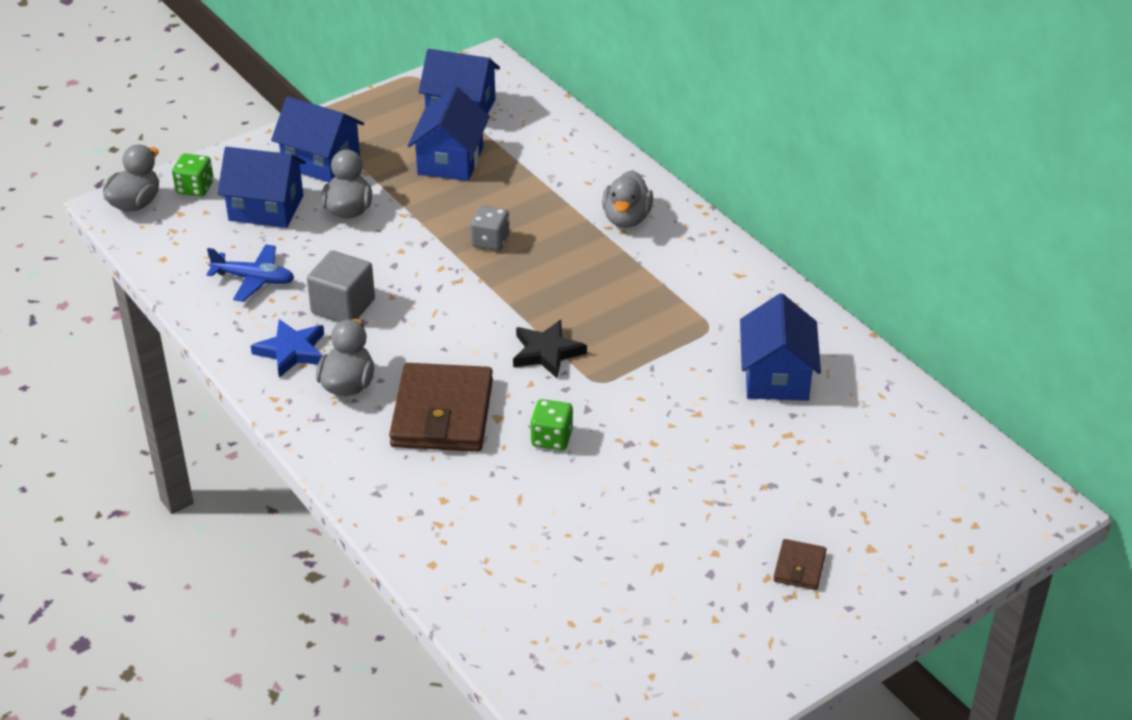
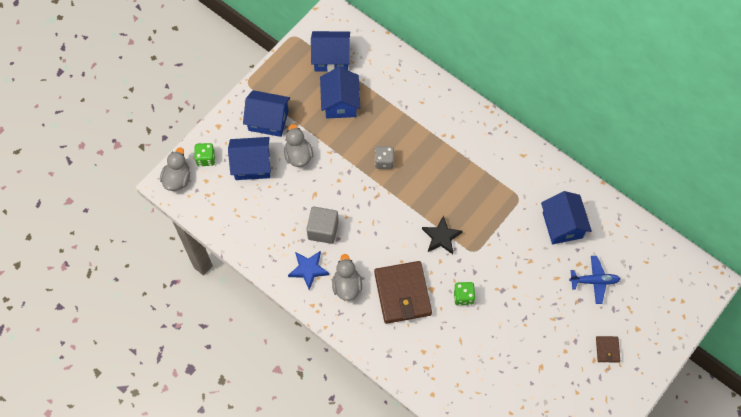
camera: 15 degrees left, 25 degrees up
blue plane [206,244,294,302] -> blue plane moved to [569,256,620,304]
grey duck [602,170,653,228] -> none

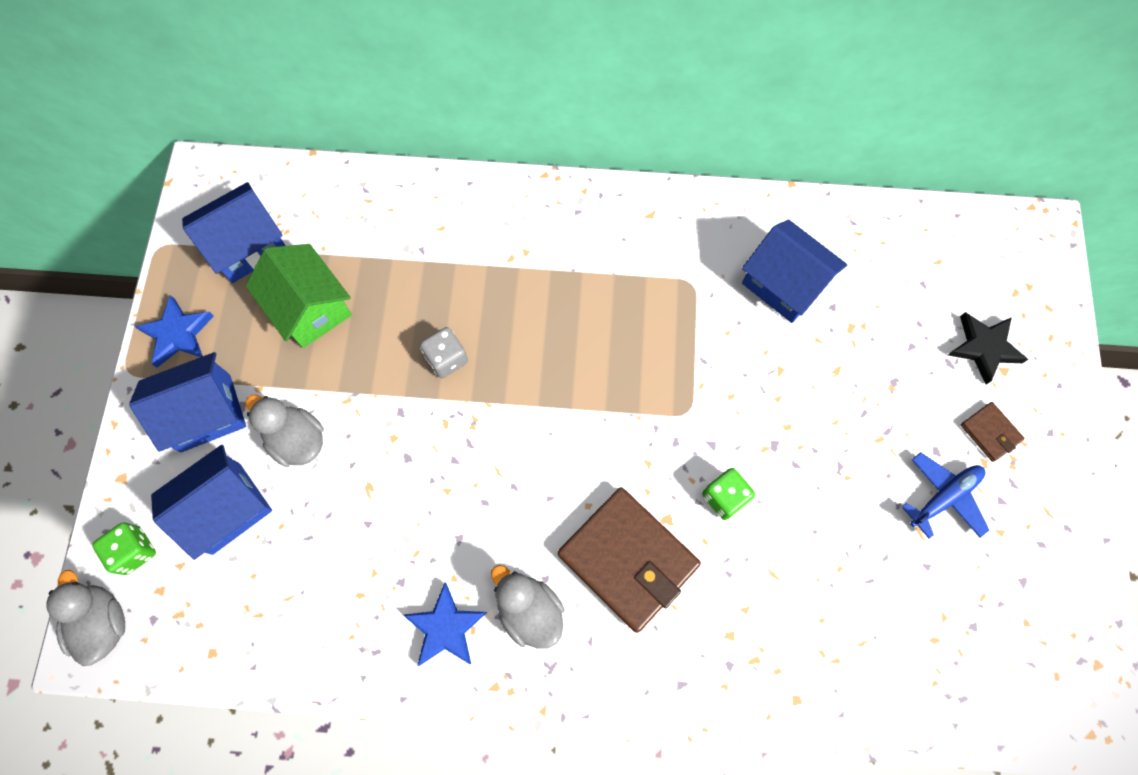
camera: 35 degrees left, 5 degrees up
grey cube [307,207,339,244] -> none
blue house [320,67,360,118] -> green house [246,244,352,348]
black star [422,215,463,254] -> black star moved to [948,312,1029,384]
blue plane [569,256,620,304] -> blue plane moved to [902,452,989,539]
none -> blue star [134,295,214,368]

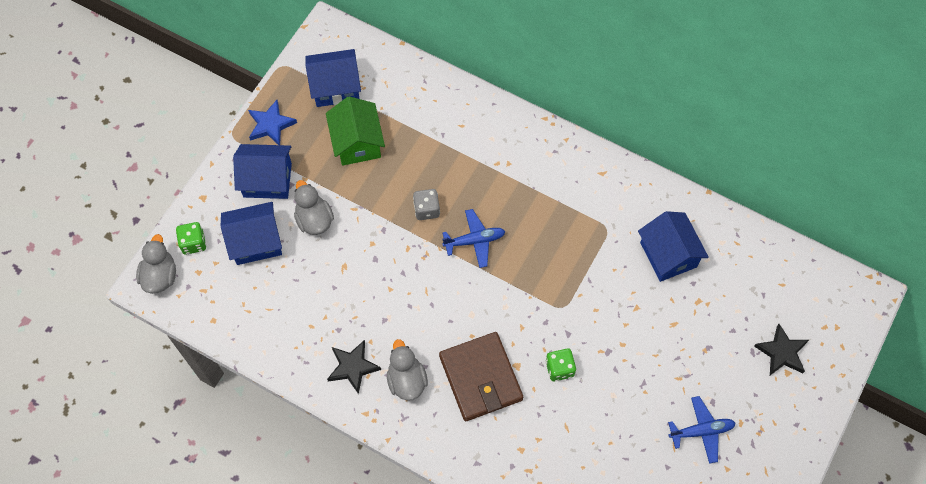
camera: 25 degrees right, 5 degrees down
blue star [403,583,487,666] -> black star [327,340,381,394]
brown wallet [961,402,1024,462] -> none
none -> blue plane [442,209,505,268]

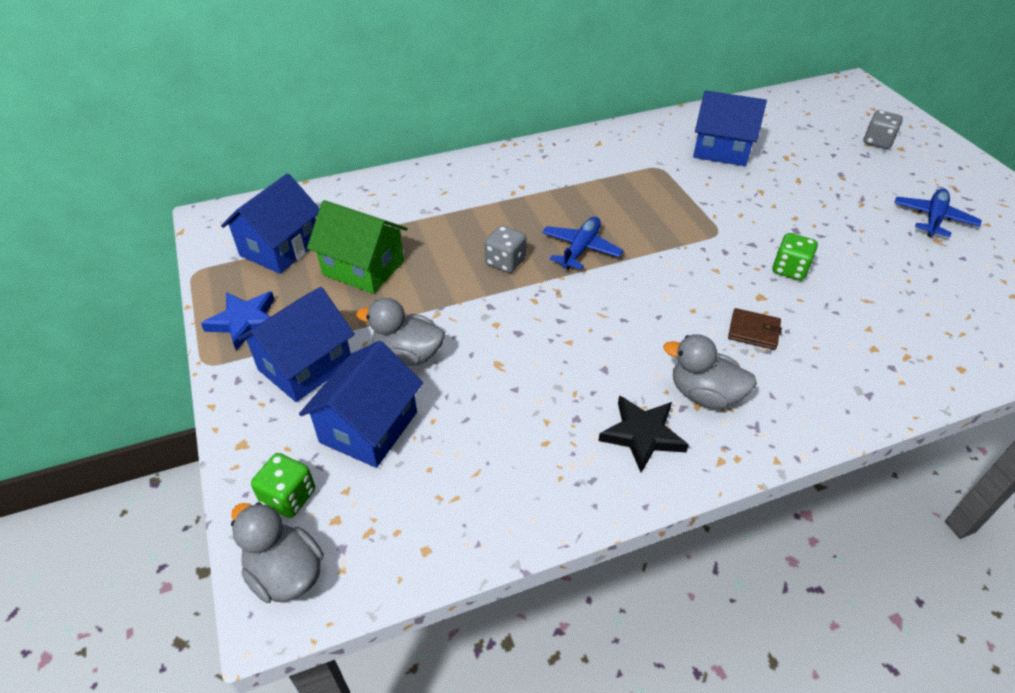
camera: 50 degrees left, 20 degrees down
brown wallet [439,332,523,421] -> brown wallet [728,308,782,350], size x0.45
black star [754,324,809,375] -> grey dice [864,110,903,149]

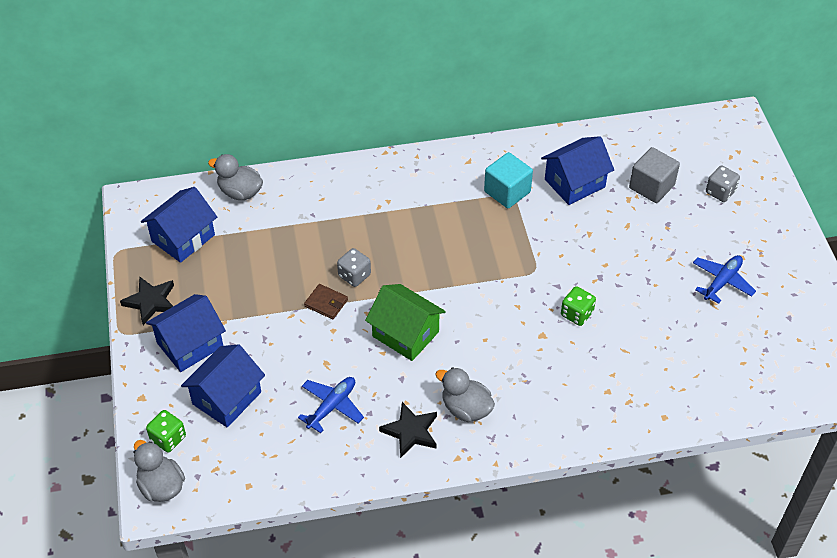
camera: 10 degrees right, 5 degrees up
blue star [201,291,275,351] -> black star [120,277,174,325]
green house [307,200,408,294] -> green house moved to [365,284,446,361]
grey duck [356,298,445,366] -> grey duck moved to [208,154,263,200]
blue plane [542,217,623,270] -> blue plane moved to [298,377,364,433]
blue house [693,90,767,166] -> blue house turned 60 degrees counterclockwise [541,136,614,205]
brown wallet [728,308,782,350] -> brown wallet moved to [304,284,348,319]
none -> turquoise cube [484,152,533,209]
none -> grey cube [629,147,680,203]

